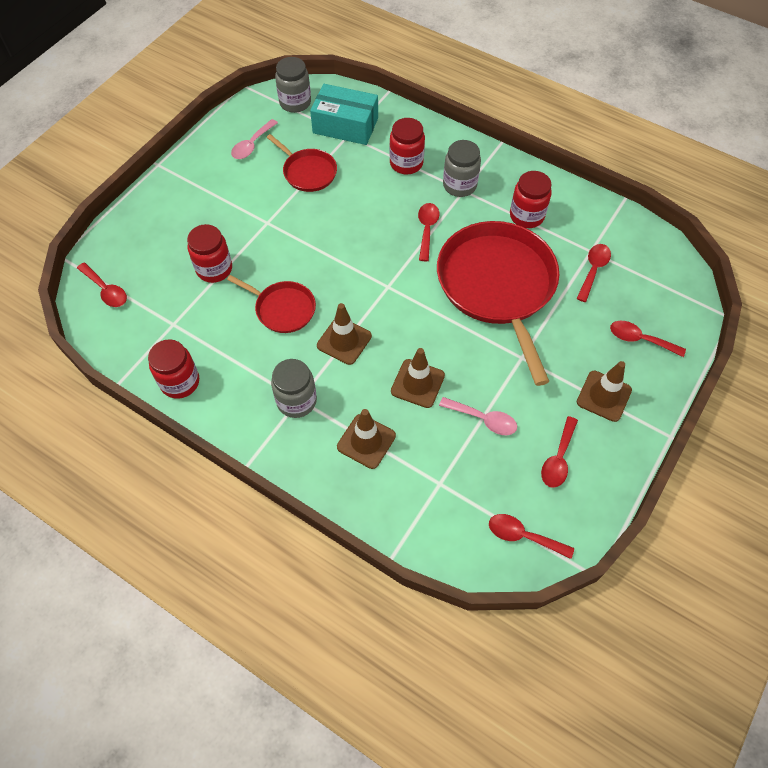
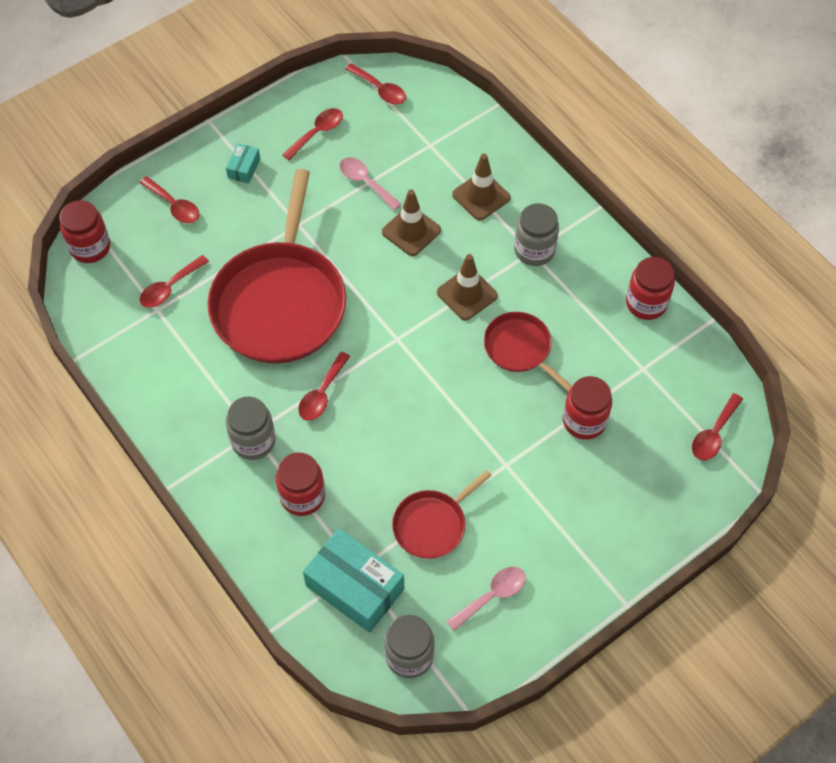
camera: 160 degrees left, 0 degrees up
red spoon [77,263,127,307] -> red spoon turned 120 degrees counterclockwise [692,393,743,460]
red pan [267,134,337,192] -> red pan turned 105 degrees counterclockwise [392,470,492,559]
red jar [510,171,552,228] -> red jar moved to [59,200,110,263]
brown traffic cone [577,361,632,422] -> turquoise box [226,143,260,184]

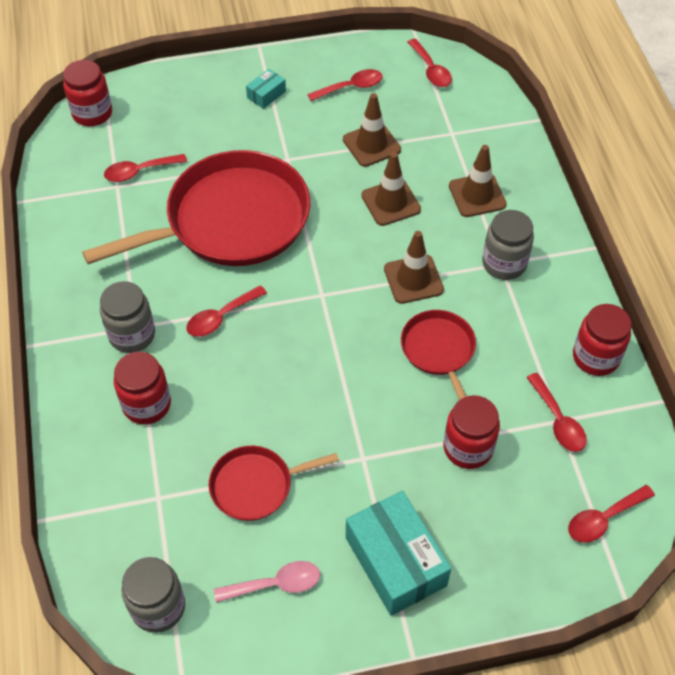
camera: 25 degrees right, 5 degrees down
red spoon [139,176,199,223] -> red spoon moved to [526,373,587,452]
red pan [207,169,346,363] -> red pan turned 150 degrees counterclockwise [82,150,310,266]
turquoise box [303,528,404,633] -> turquoise box moved to [346,491,451,616]
pink spoon [339,157,401,210] -> brown traffic cone [343,93,401,167]

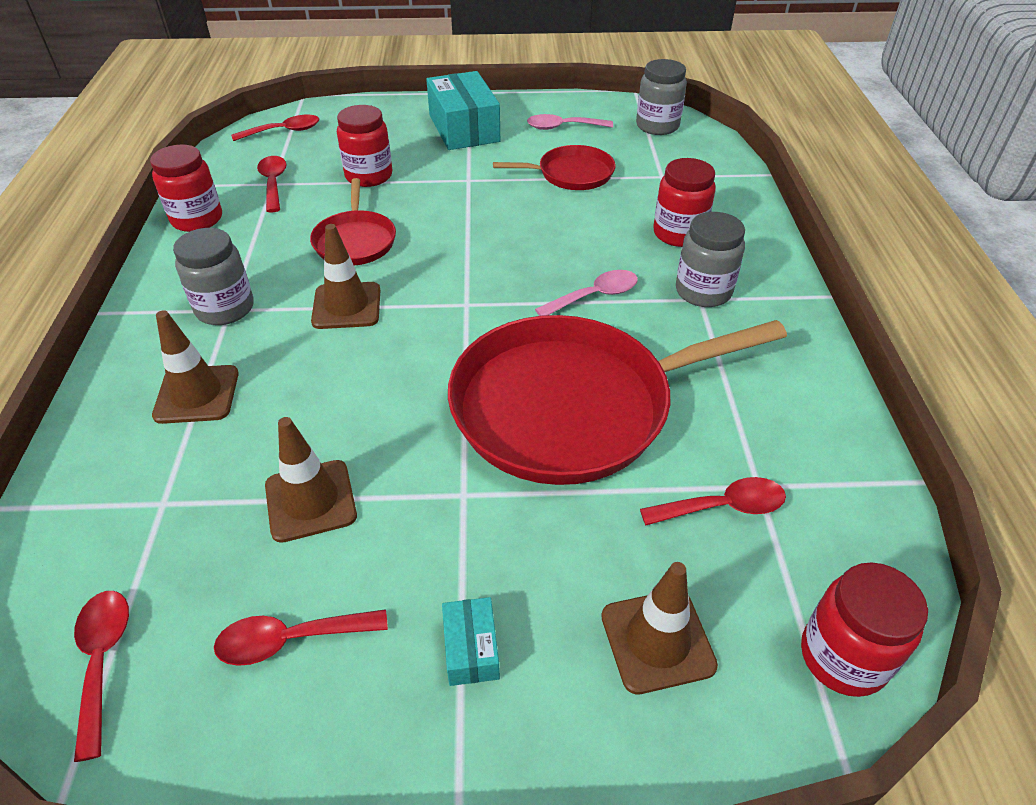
camera: 170 degrees left, 10 degrees down
red spoon [187,285,267,337] -> pink spoon [535,270,638,316]
turquoise box [246,69,286,109] -> turquoise box turned 60 degrees counterclockwise [442,597,500,686]
brown traffic cone [361,152,421,226] -> brown traffic cone moved to [601,562,718,694]

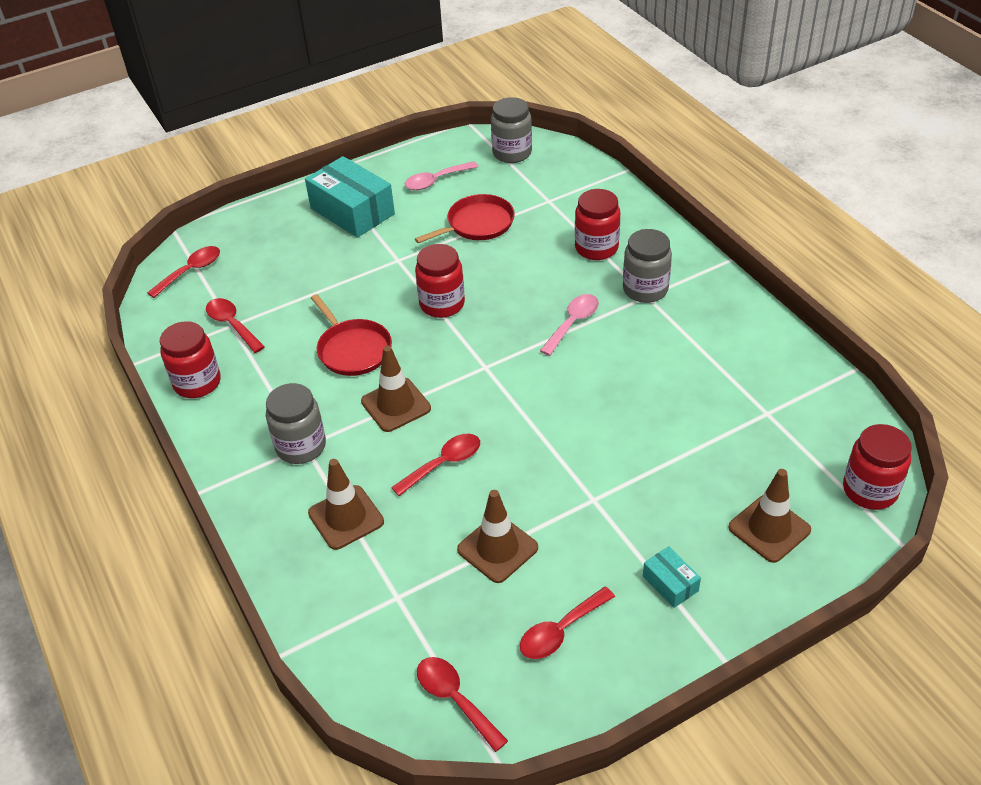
camera: 25 degrees left, 0 degrees up
red jar [337,105,392,187] -> red jar moved to [415,244,465,318]
red pan [448,315,787,485] -> none
red spoon [640,477,786,525] -> red spoon moved to [391,434,480,496]

